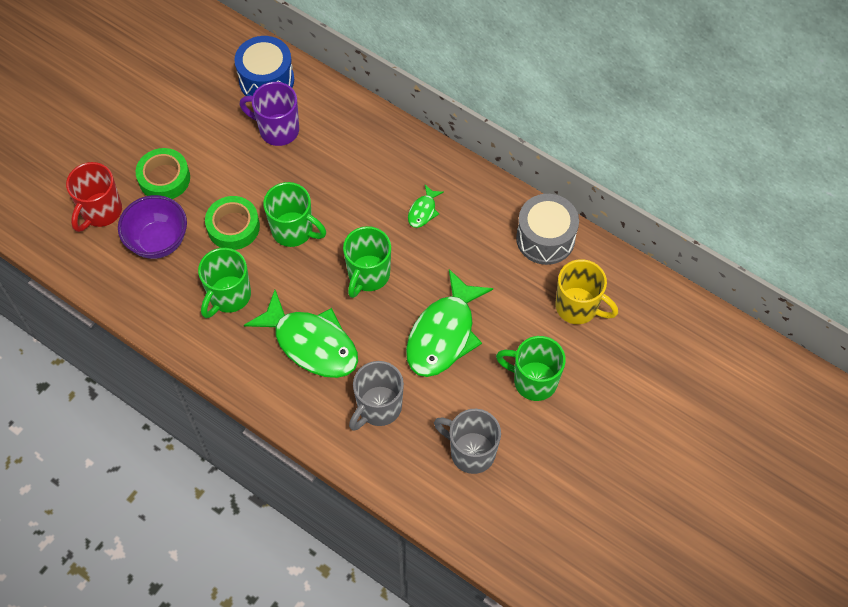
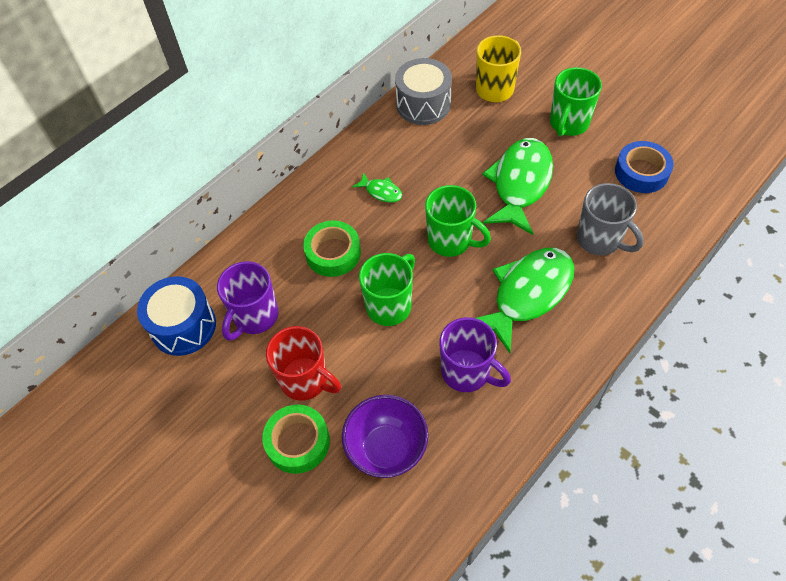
camera: 80 degrees left, 5 degrees down
red mug [66,162,122,232] -> red mug moved to [266,326,341,401]
green mug [198,248,251,318] -> purple mug [440,317,511,392]
green tape [205,196,260,250] -> green tape moved to [303,220,361,277]
green fish [406,269,493,377] -> green fish turned 105 degrees counterclockwise [482,138,553,235]
grey mug [434,409,501,474] -> blue tape [615,141,674,193]

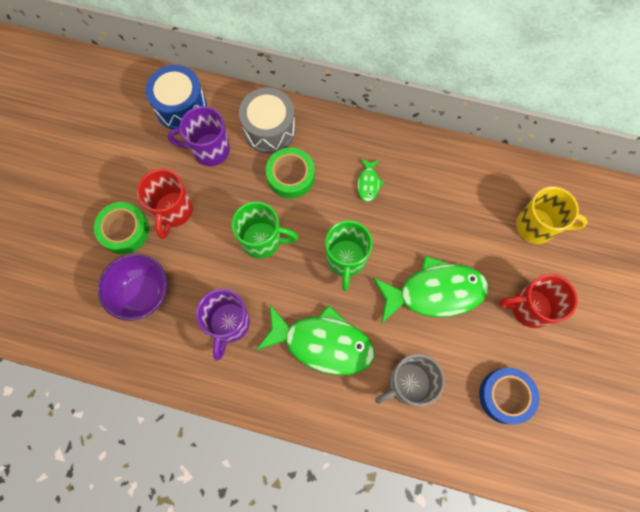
camera: 60 degrees right, 15 degrees up
grey drum [395,58,452,125] -> grey drum moved to [239,88,296,153]
green mug [550,67,602,137] -> red mug [499,274,577,328]
grey mug [577,183,644,255] -> grey mug turned 45 degrees clockwise [375,354,445,406]

